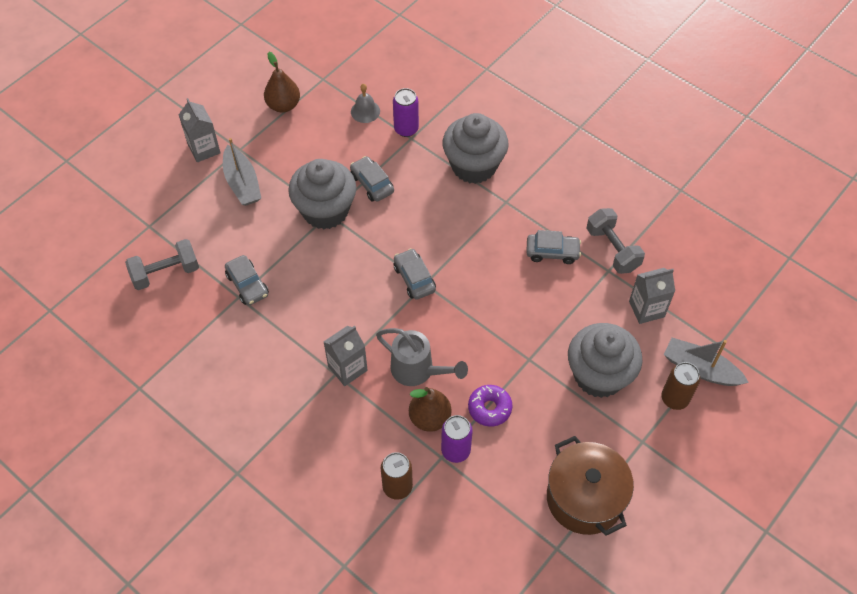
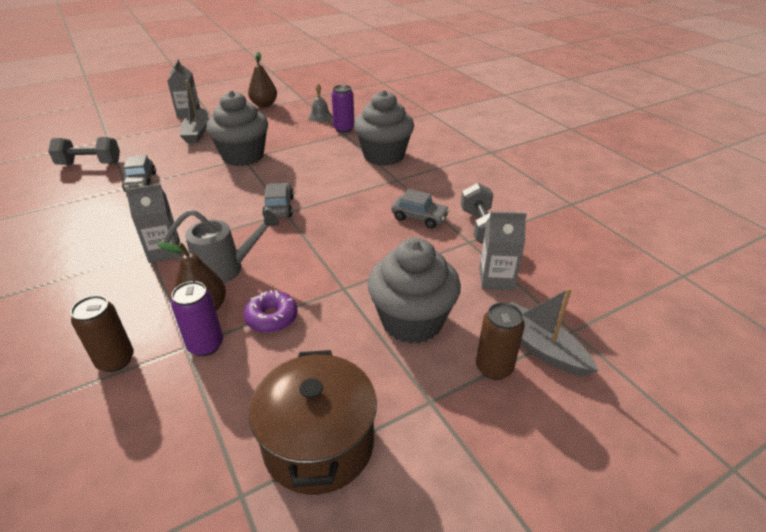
camera: 20 degrees right, 20 degrees down
grey car [350,156,394,202] -> none
grey watering can [376,328,468,386] -> grey watering can turned 60 degrees counterclockwise [164,210,279,283]

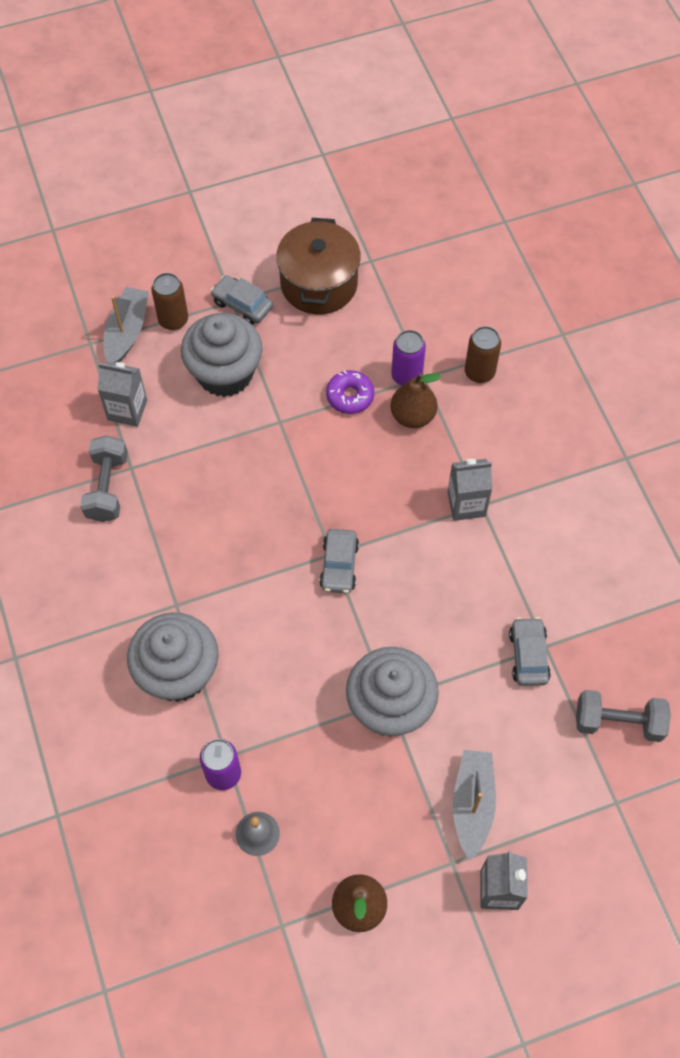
camera: 170 degrees left, 25 degrees up
grey watering can [164,210,279,283] -> none
grey car [391,189,450,229] -> grey car moved to [211,275,273,325]
grey boat [510,288,598,377] -> grey boat turned 135 degrees counterclockwise [103,287,149,363]

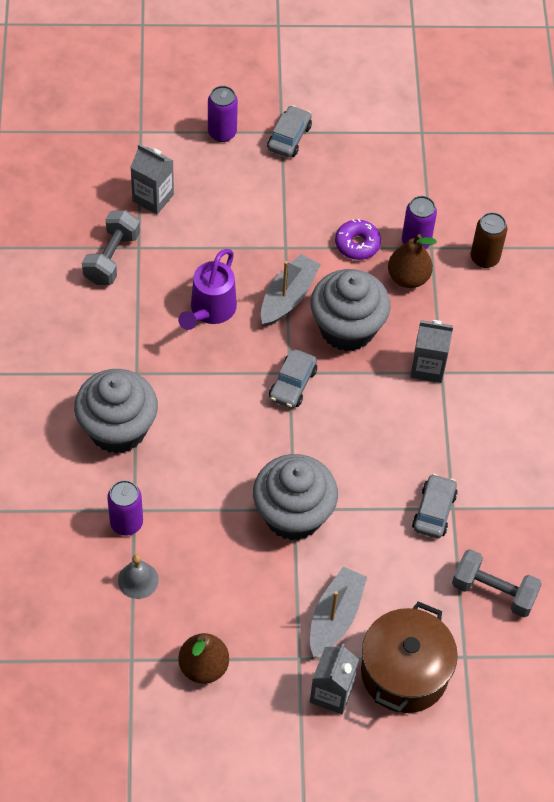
camera: 15 degrees right, 5 degrees down
grey boat [103,287,149,363] -> grey boat moved to [261,254,321,326]
brown can [151,273,188,330] -> purple can [208,86,238,142]
grey cupcake [181,313,263,397] -> grey cupcake moved to [310,269,390,351]
grey car [211,275,273,325] -> grey car turned 60 degrees clockwise [267,105,312,157]
brown pot [276,218,361,314] -> brown pot moved to [361,602,458,713]
none -> purple watering can [178,249,237,330]

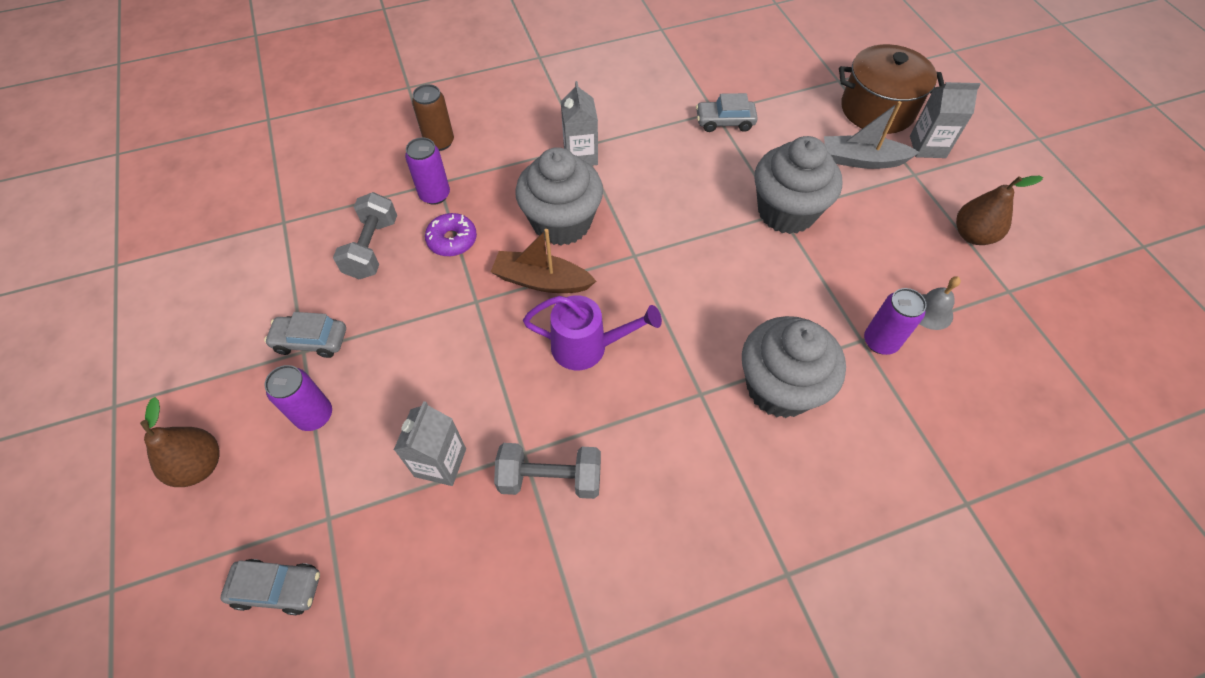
camera: 105 degrees left, 0 degrees up
grey boat [261,254,321,326] -> brown boat [491,229,596,293]
grey car [269,349,317,408] -> grey car moved to [220,559,320,615]
brown pear [388,234,437,288] -> brown pear moved to [140,397,220,487]
grey dumbbell [452,549,542,618] -> grey dumbbell moved to [333,192,397,279]

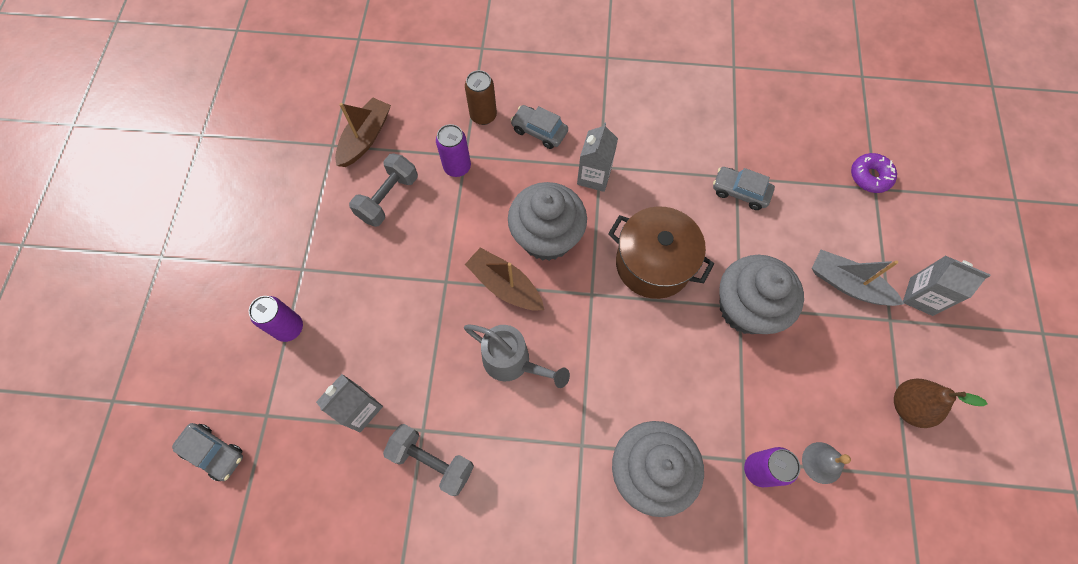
camera: 25 degrees right, 10 degrees up
brown pear [140,397,220,487] -> none
grey car [264,312,346,358] -> grey car moved to [511,105,568,149]
purple donut [425,213,477,256] -> purple donut moved to [851,153,897,193]
purple watering can [523,295,662,370] -> grey watering can [464,324,570,388]
brown pot [839,44,945,134] -> brown pot moved to [608,206,714,299]
none -> brown boat [335,97,391,167]

